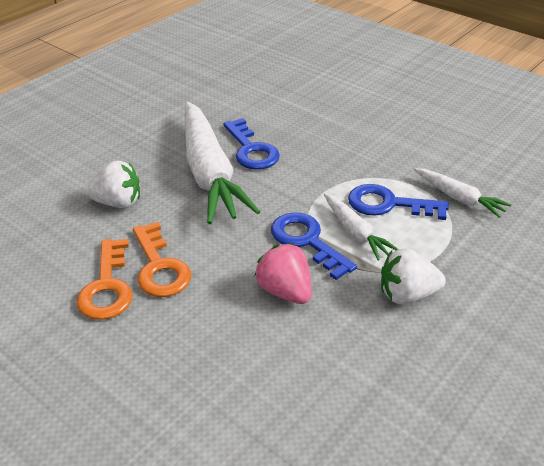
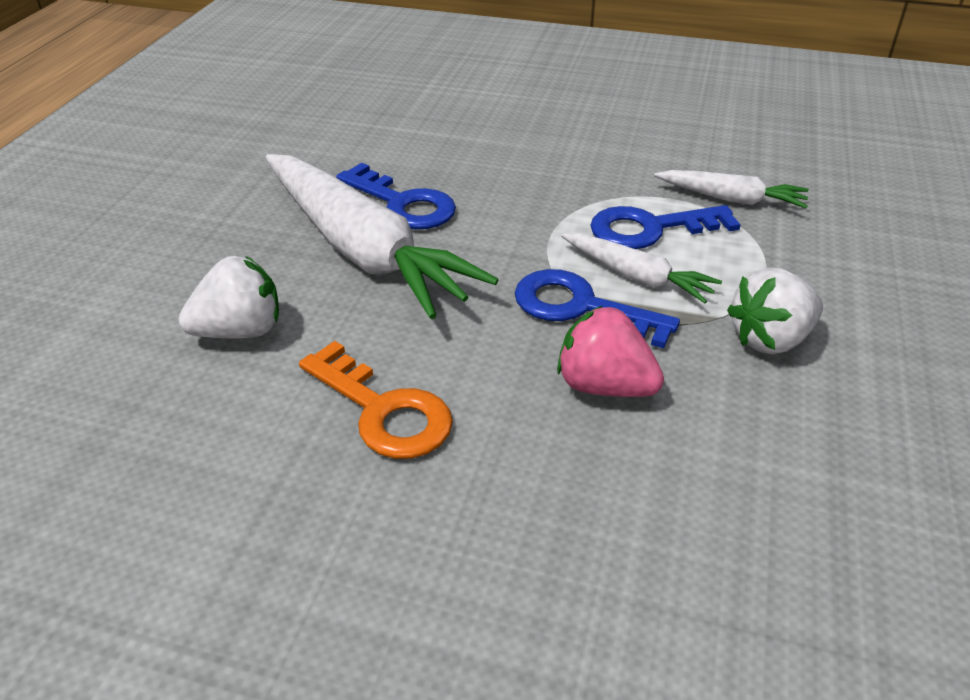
camera: 25 degrees left, 0 degrees up
orange key [77,239,132,320] -> none

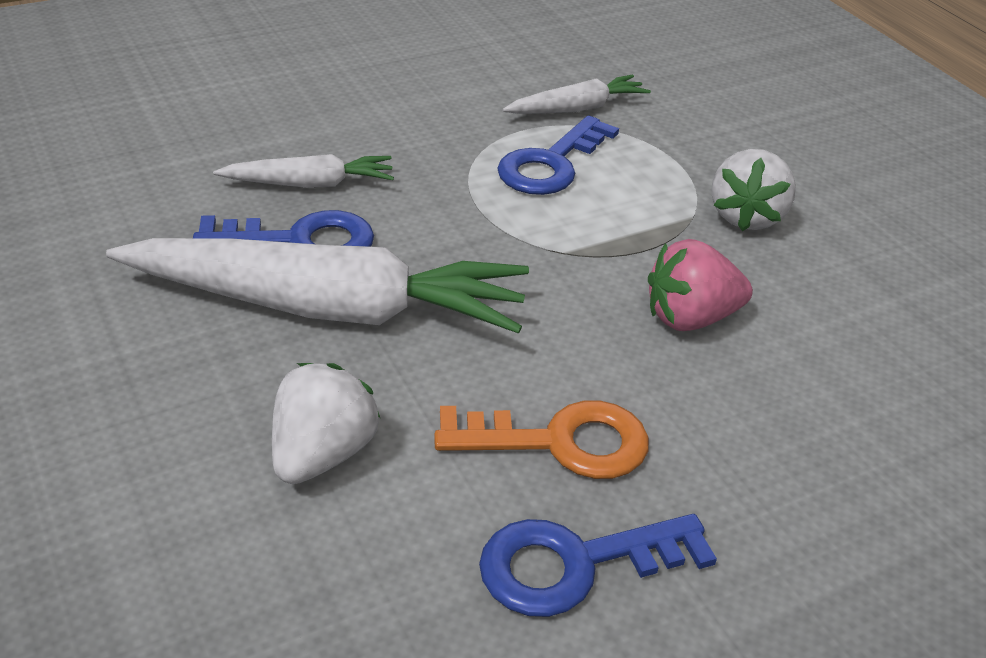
camera: 45 degrees left, 0 degrees up
blue key [515,269,680,348] -> blue key moved to [479,514,717,617]
white carrot [561,233,722,303] -> white carrot moved to [213,154,394,188]

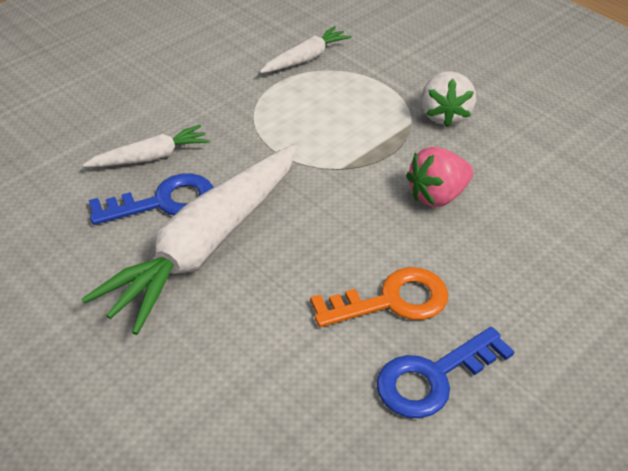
camera: 15 degrees left, 5 degrees up
white carrot [106,238,529,334] -> white carrot turned 135 degrees clockwise [82,144,298,335]
white strawberry [272,363,380,484] -> none
blue key [497,115,619,195] -> none

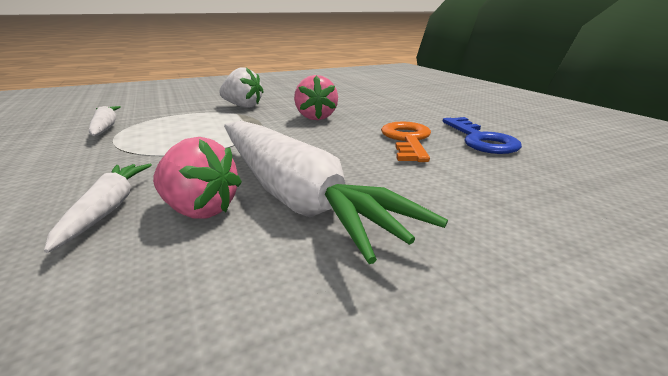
camera: 70 degrees left, 20 degrees down
blue key [89,173,213,225] -> pink strawberry [153,137,242,218]

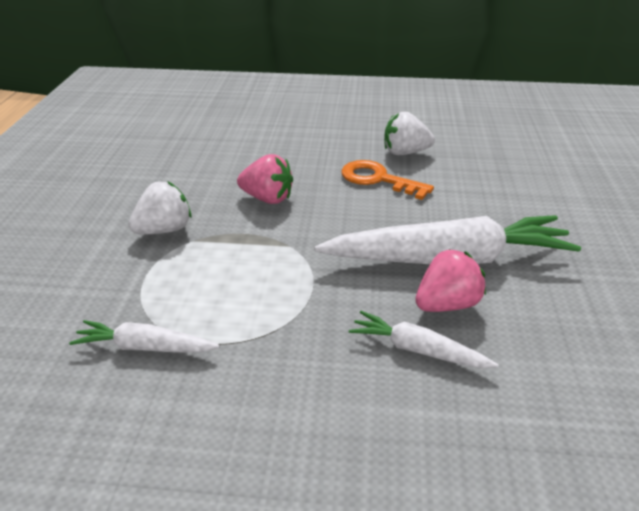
camera: 60 degrees left, 10 degrees up
blue key [443,117,522,154] -> white strawberry [384,112,435,155]

